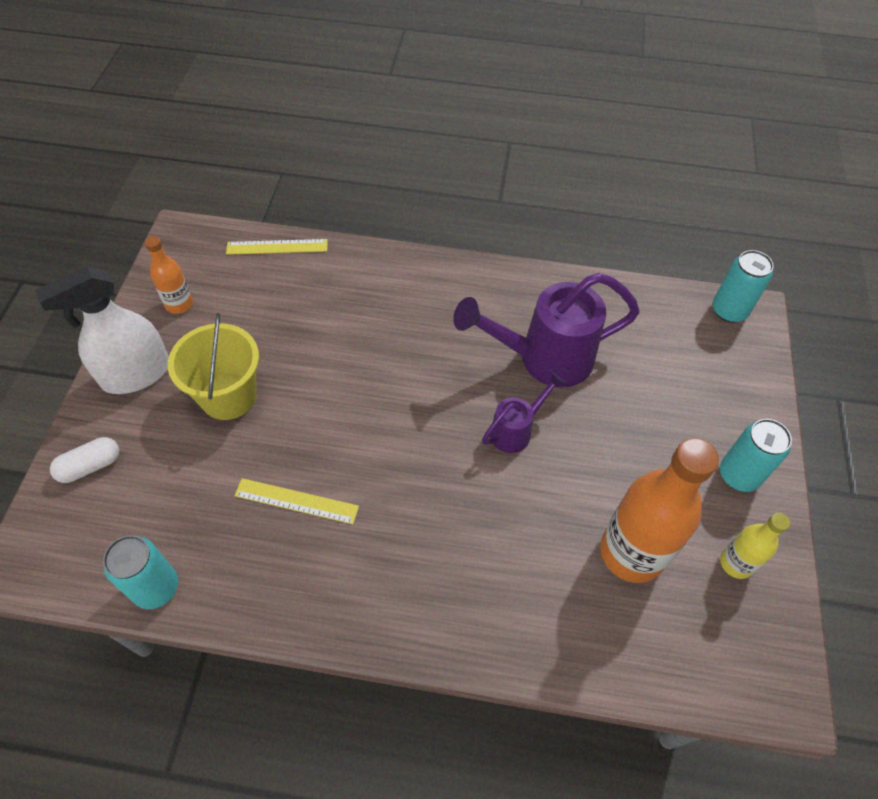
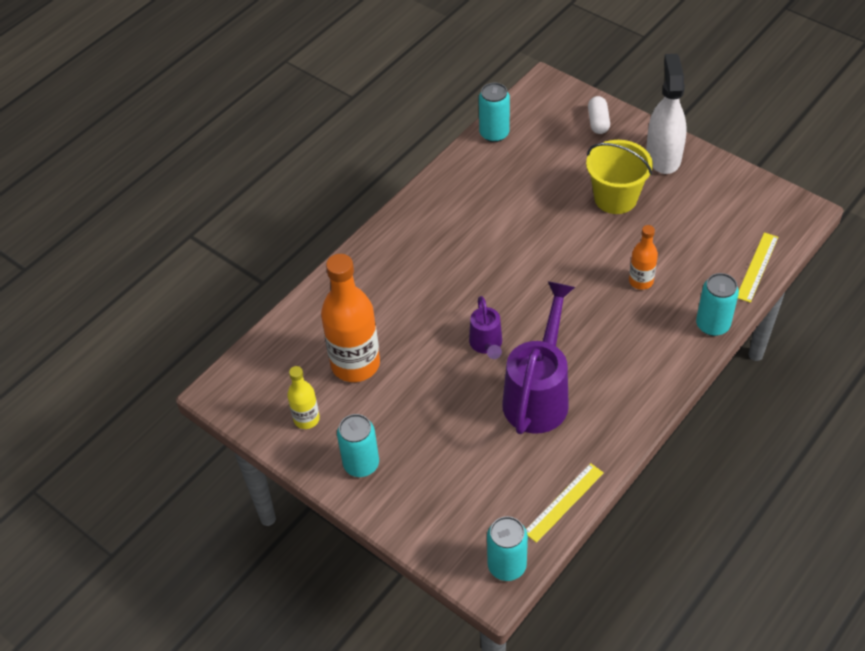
camera: 125 degrees right, 5 degrees down
orange bottle [145,236,193,314] -> orange bottle moved to [629,225,658,290]
yellow ruler [234,478,359,524] -> yellow ruler moved to [526,463,604,543]
none -> turquoise can [696,273,739,336]

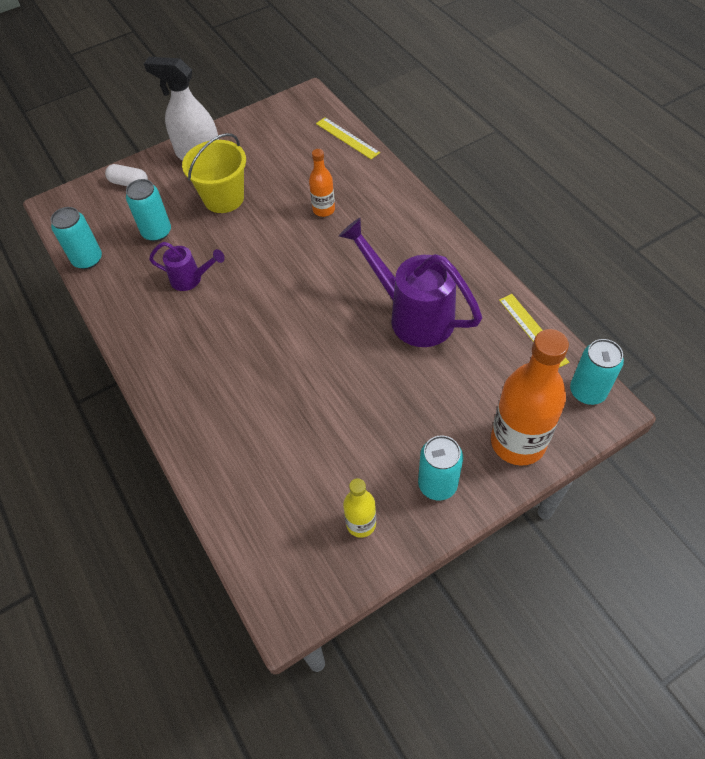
camera: 70 degrees left, 5 degrees up
orange bottle [321,254,380,382] -> orange bottle moved to [491,329,569,466]
purple watering can [469,296,502,359] -> purple watering can moved to [149,242,225,291]
turquoise can [696,273,739,336] -> turquoise can moved to [126,179,171,242]

